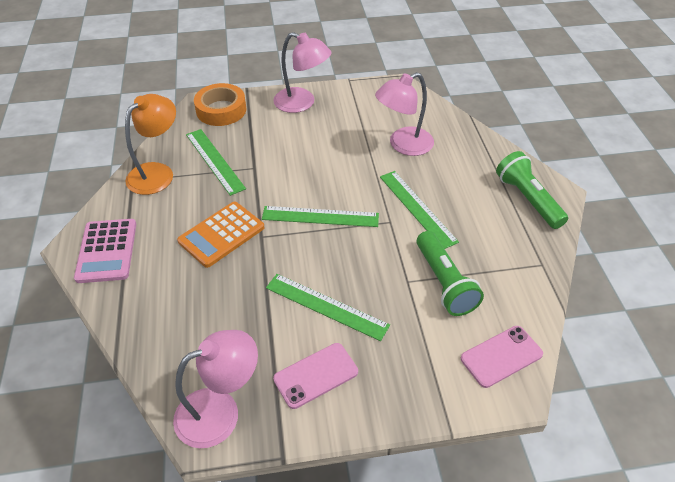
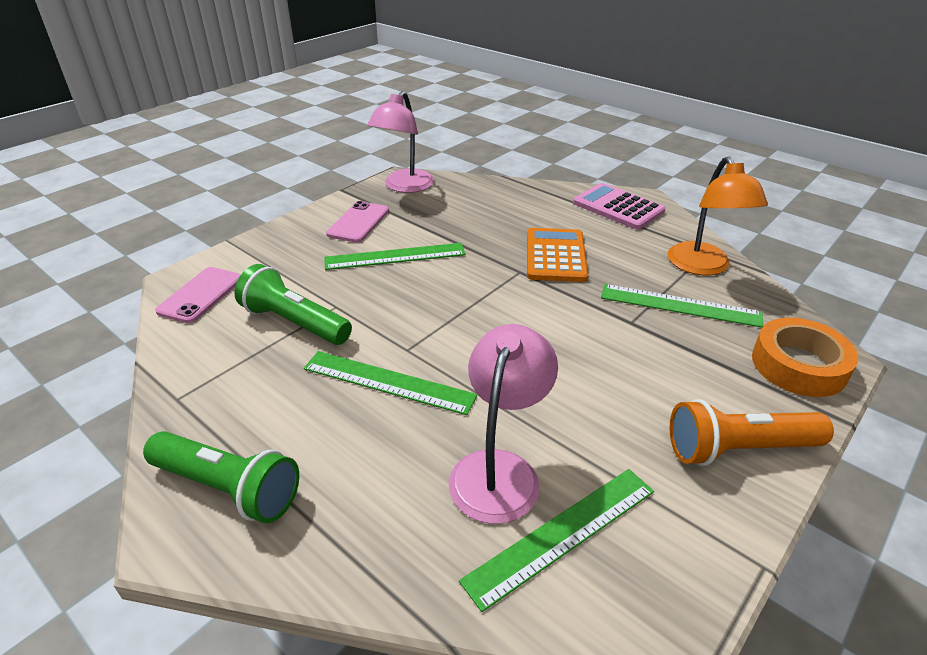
camera: 140 degrees right, 10 degrees down
green ruler [262,206,379,227] -> green ruler moved to [459,469,654,612]
pink lamp [273,32,331,113] -> orange flashlight [670,399,834,466]

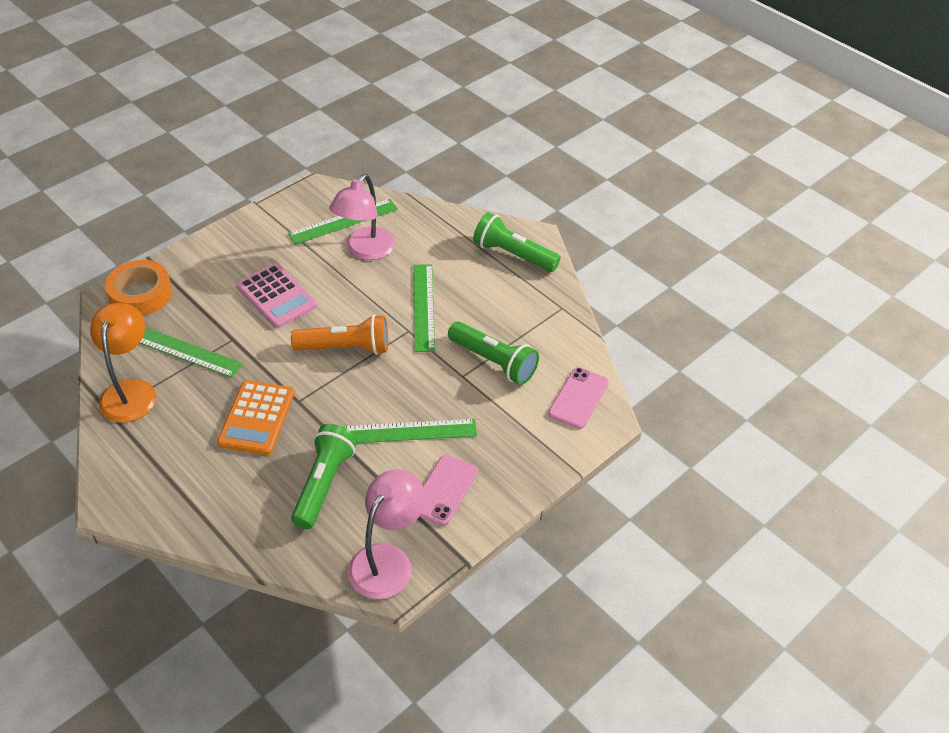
camera: 175 degrees left, 10 degrees up
green ruler [304,351,477,415] -> green ruler turned 60 degrees clockwise [413,264,435,352]
pink calculator [573,183,665,230] -> pink calculator moved to [236,263,317,328]
orange flashlight [670,399,834,466] -> orange flashlight moved to [291,315,388,355]
none -> green flashlight [291,424,357,529]

